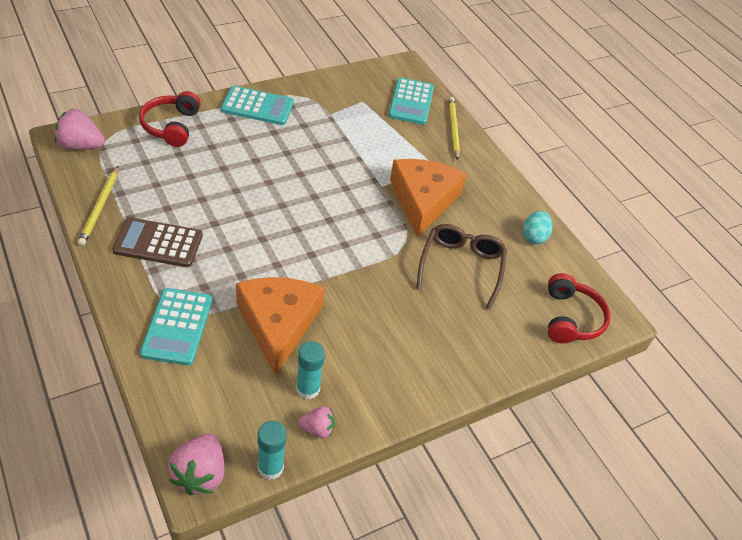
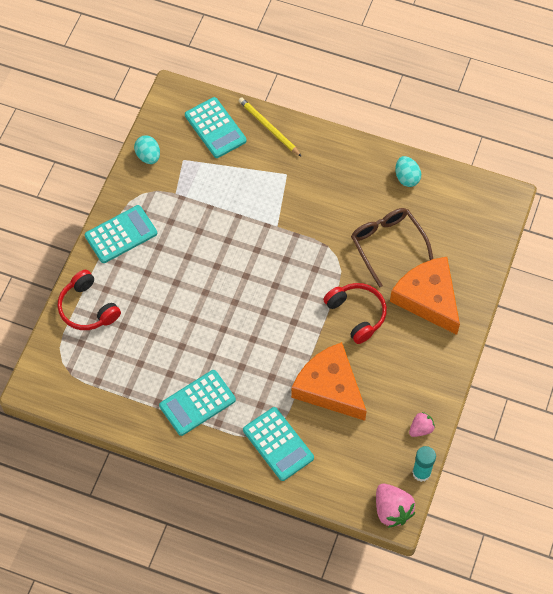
camera: 35 degrees left, 15 degrees up
pink strawberry [55,109,105,150] -> none
yellow pencil [78,166,118,246] -> none
brown calculator [112,217,203,267] -> turquoise calculator [159,370,236,436]
turquoise glue stick [296,341,325,400] -> none
orange cheese [390,159,467,237] -> orange cheese moved to [390,257,460,335]
red headphones [548,273,611,343] -> red headphones moved to [323,283,387,344]
none -> turquoise egg [134,136,160,164]

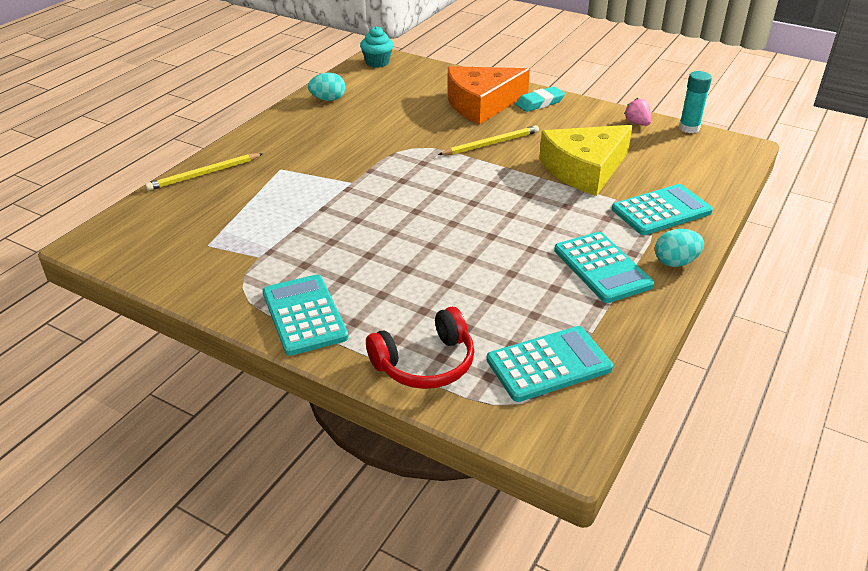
camera: 80 degrees left, 25 degrees down
turquoise egg [134,136,160,164] -> turquoise egg moved to [655,229,704,267]
turquoise calculator [185,97,247,158] -> turquoise calculator moved to [487,326,613,402]
orange cheese [291,342,367,421] -> yellow cheese [539,125,633,196]
red headphones [323,283,387,344] -> yellow pencil [438,125,539,155]
brown glasses [351,208,433,288] -> none
pink strawberry [376,484,415,528] -> none
none -> turquoise cupcake [360,26,393,68]
none -> turquoise eraser [516,86,565,112]

